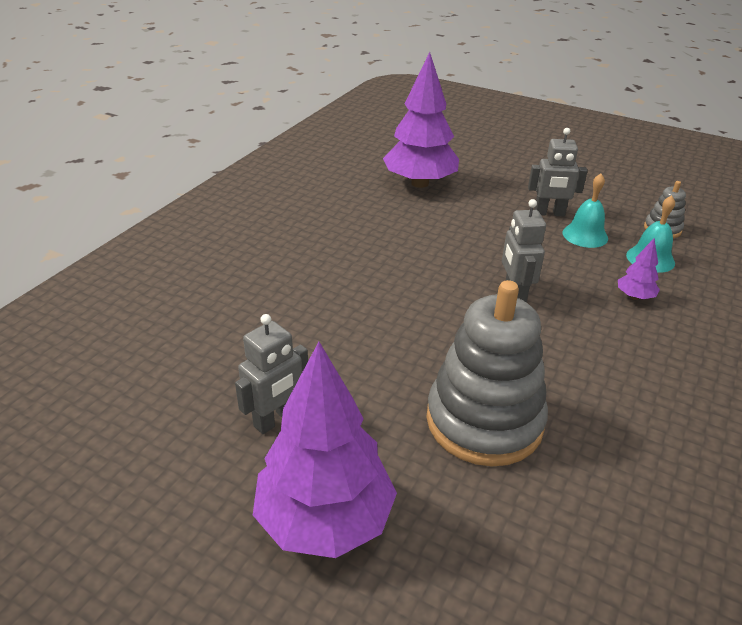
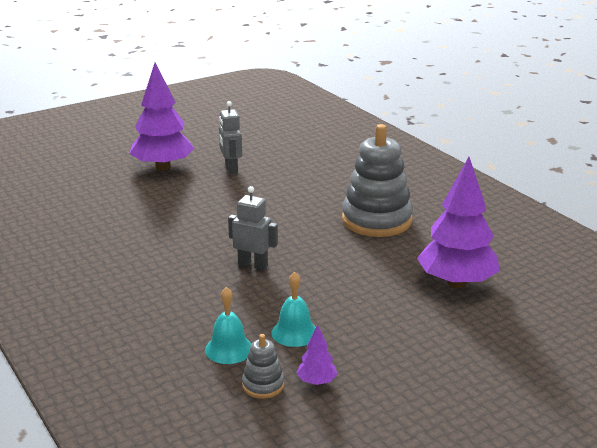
camera: 120 degrees right, 10 degrees down
grey stacking toy [426,280,548,466] -> grey stacking toy moved to [342,124,413,237]
grey robot [528,128,588,217] -> none
purple tree [618,239,660,300] -> purple tree moved to [297,325,337,385]

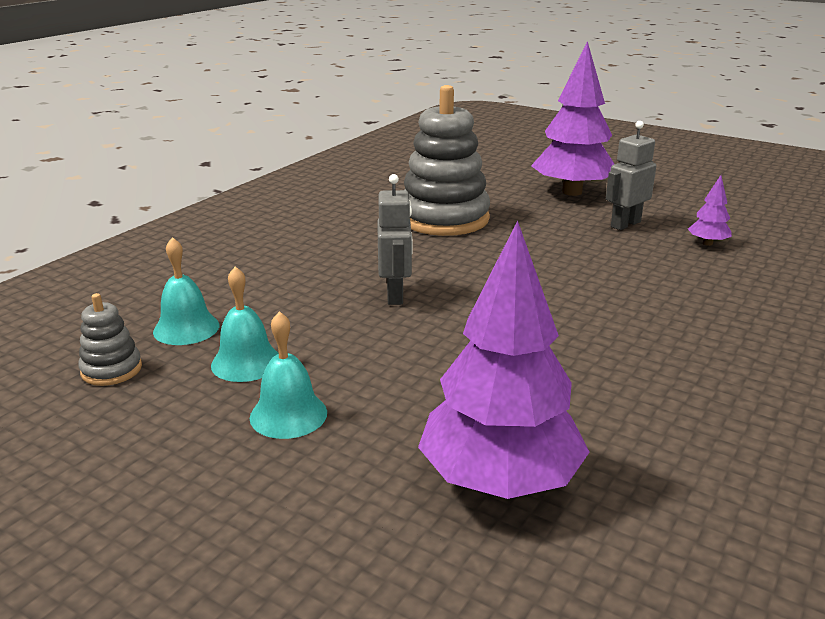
camera: 65 degrees right, 0 degrees up
purple tree [297,325,337,385] -> purple tree moved to [688,175,732,246]
grey stacking toy [342,124,413,237] -> grey stacking toy moved to [404,85,490,236]
none -> turquoise bell [250,311,327,439]

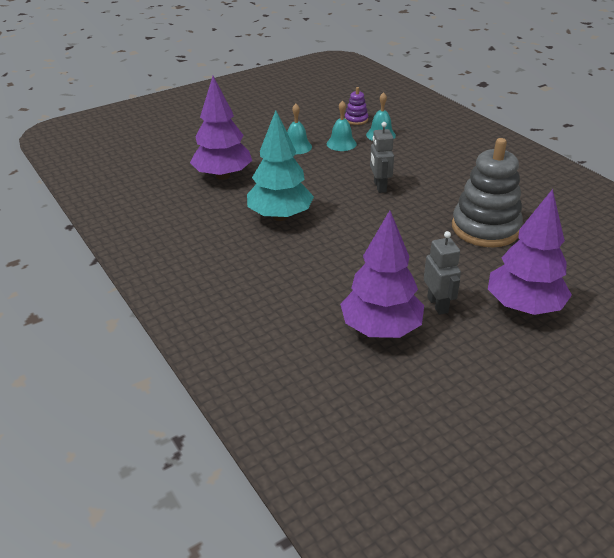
camera: 115 degrees right, 10 degrees up
grey stacking toy [78,293,142,386] -> purple stacking toy [345,87,368,125]
grey robot [378,174,413,305] -> grey robot turned 60 degrees clockwise [370,122,394,193]
purple tree [688,175,732,246] -> purple tree [340,210,424,338], size x2.35
none -> turquoise tree [247,110,314,221]

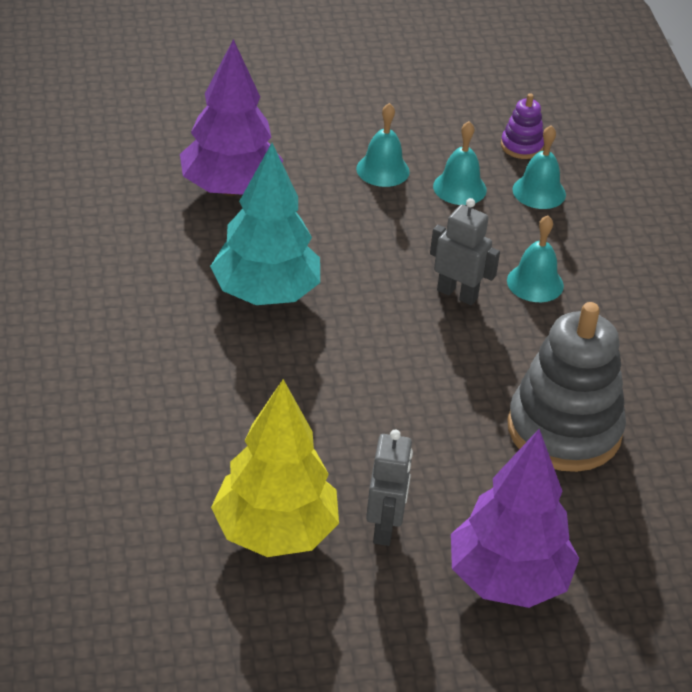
camera: 20 degrees right, 5 degrees up
purple tree [340,210,424,338] -> yellow tree [211,379,339,557]
grey robot [370,122,394,193] -> grey robot turned 105 degrees clockwise [430,198,500,305]
none -> turquoise bell [507,215,564,302]

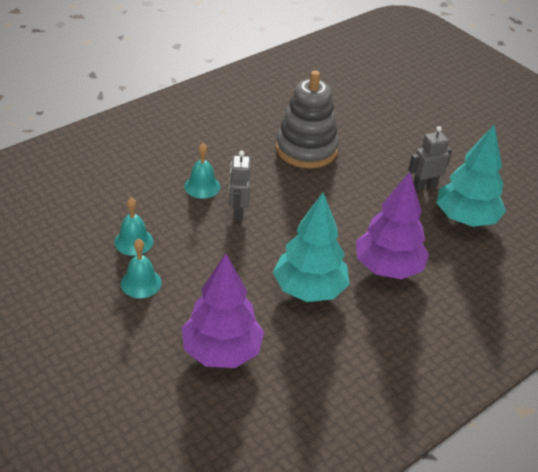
camera: 120 degrees left, 0 degrees up
yellow tree [211,379,339,557] -> turquoise tree [436,124,506,227]
purple tree [451,429,580,608] -> purple tree moved to [356,172,429,279]
purple stacking toy [501,93,544,159] -> none
turquoise bell [512,126,566,209] -> none

